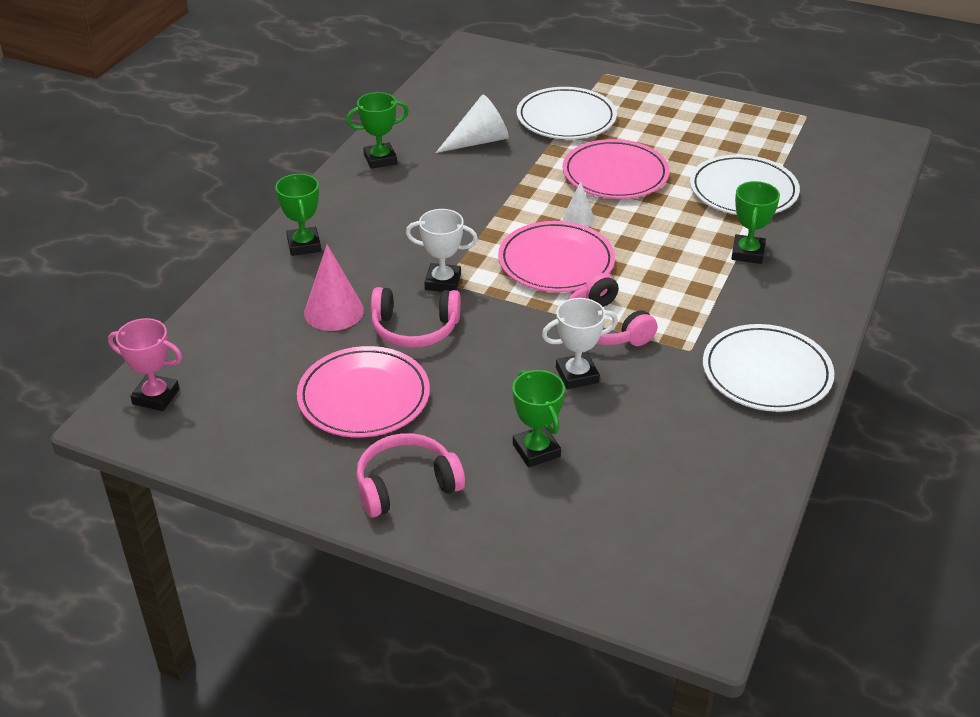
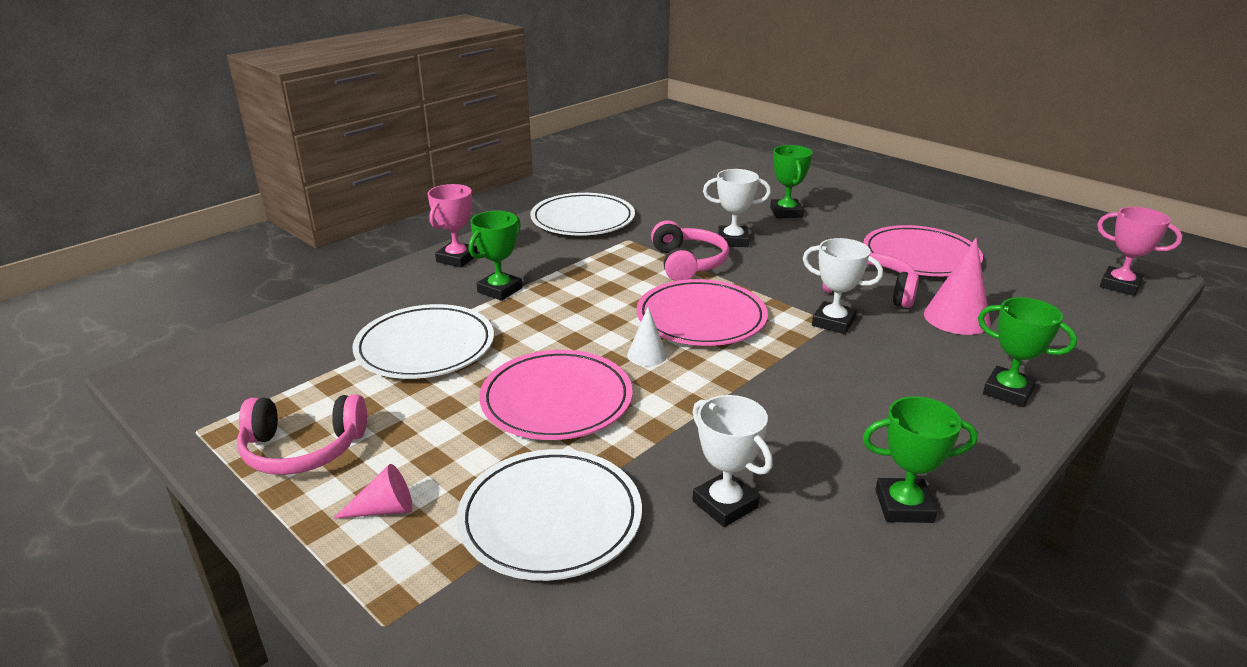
camera: 160 degrees left, 10 degrees down
green trophy [275,174,321,256] -> green trophy turned 60 degrees counterclockwise [978,297,1077,407]
pink headphones [356,433,465,517] -> pink headphones moved to [237,394,367,475]
white cone [436,94,509,153] -> white trophy [692,395,773,527]
none -> pink cone [333,464,413,519]
none -> pink trophy [428,184,478,267]

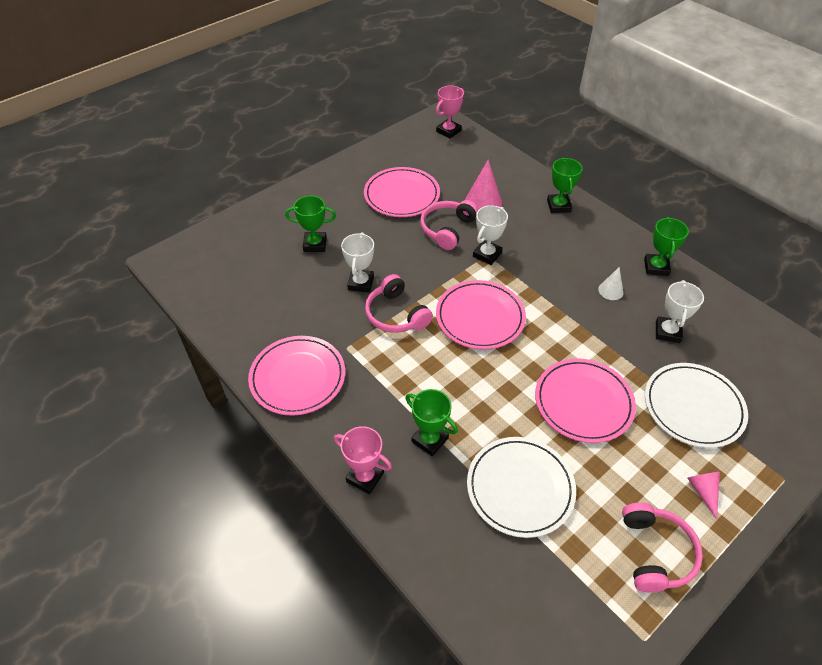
camera: 85 degrees left, 20 degrees up
white plate [530,193,635,236] -> pink plate [248,336,345,416]
white cone [627,307,667,366] -> white cone moved to [598,267,624,300]
pink headphones [651,220,729,281] -> pink headphones turned 120 degrees counterclockwise [365,274,433,333]
white trophy [692,395,773,527] -> white trophy turned 45 degrees counterclockwise [656,280,704,343]
green trophy [978,297,1077,407] -> green trophy turned 45 degrees counterclockwise [547,158,583,213]

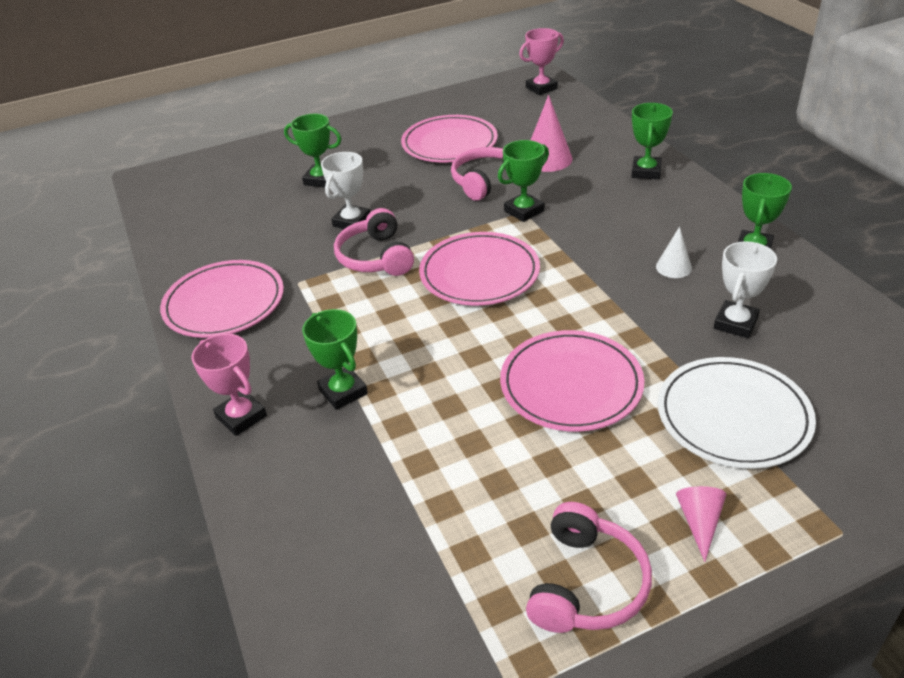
camera: 20 degrees right, 10 degrees down
white plate [467,437,576,538] -> none
white trophy [473,205,508,265] -> green trophy [498,140,549,222]

